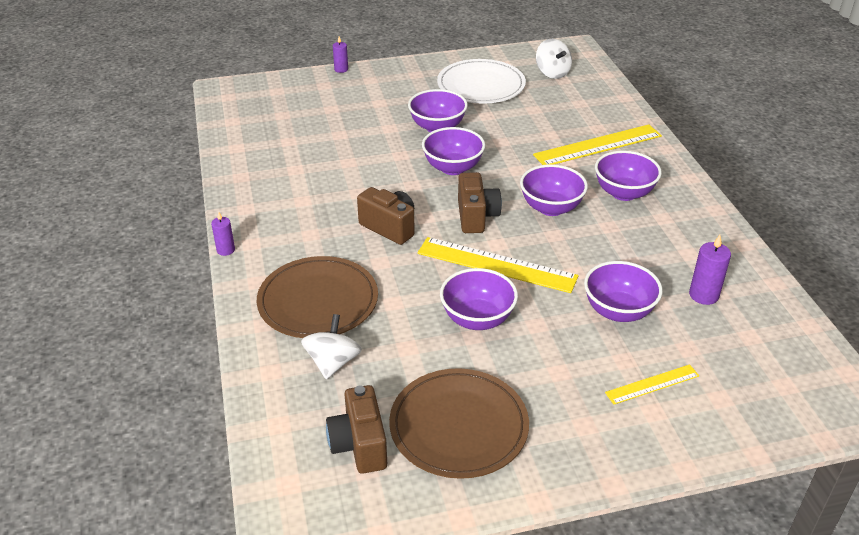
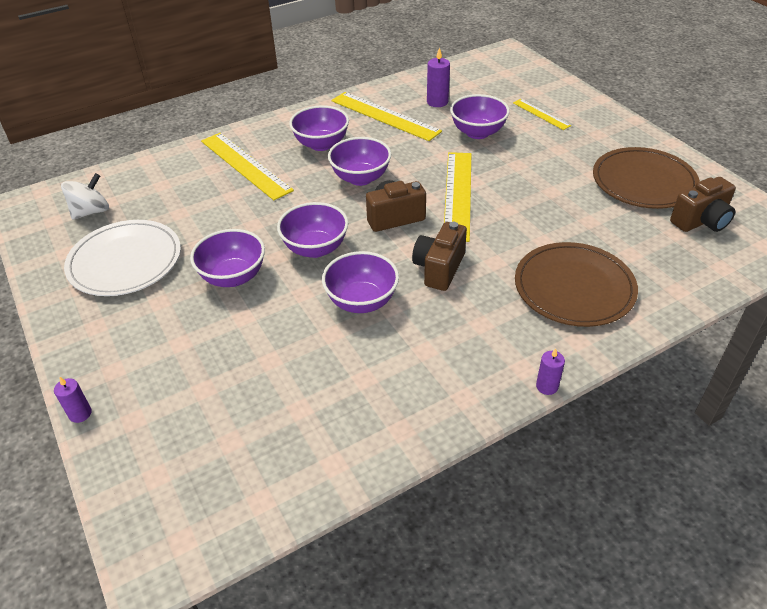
camera: 105 degrees left, 5 degrees up
white spinning top [301,314,362,379] -> none
purple bowl [440,268,518,330] -> purple bowl moved to [322,251,399,313]
none -> yellow ruler [331,92,442,141]

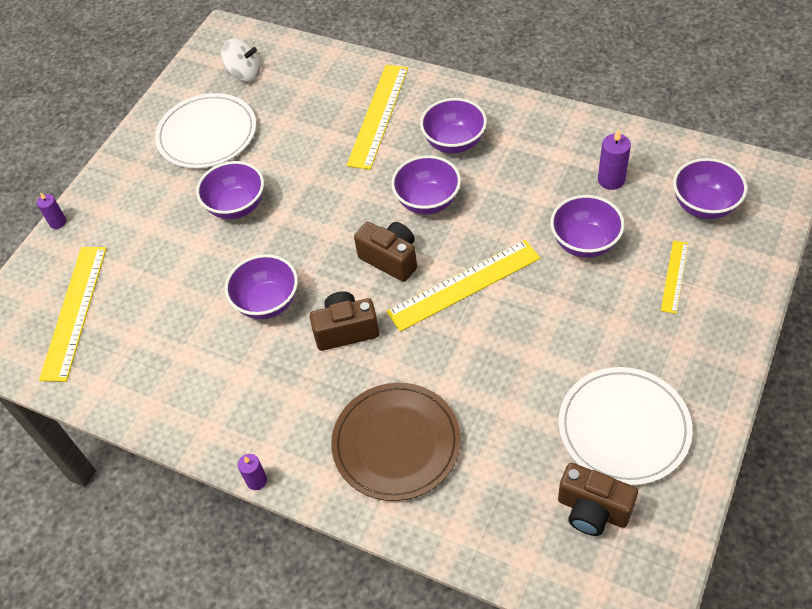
camera: 60 degrees right, 10 degrees up
purple bowl [277,202,348,258] -> purple bowl moved to [673,158,747,219]
yellow ruler [331,92,442,141] -> yellow ruler moved to [39,247,107,382]
brown plate [593,147,700,209] -> white plate [558,367,692,485]

